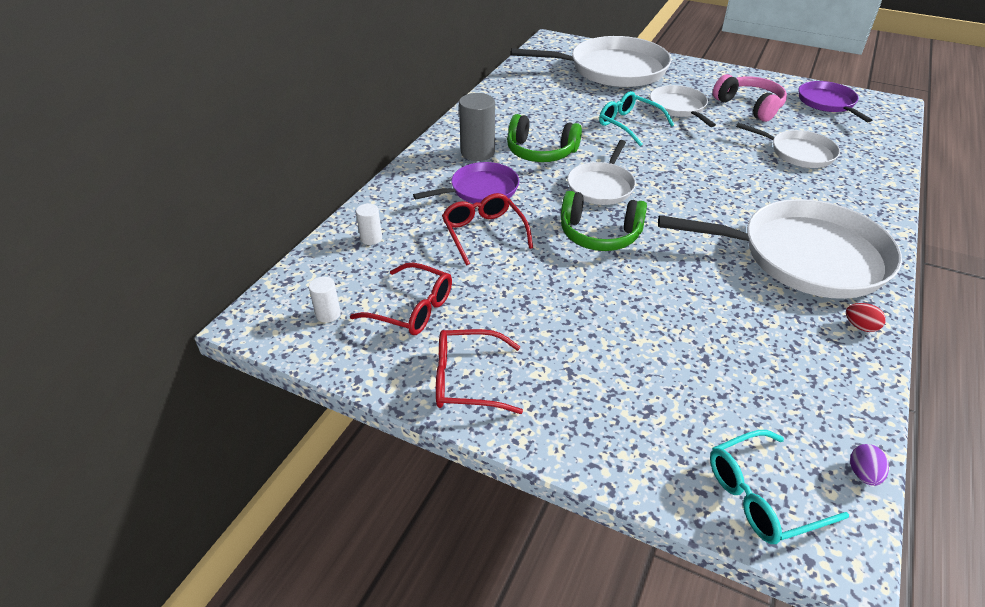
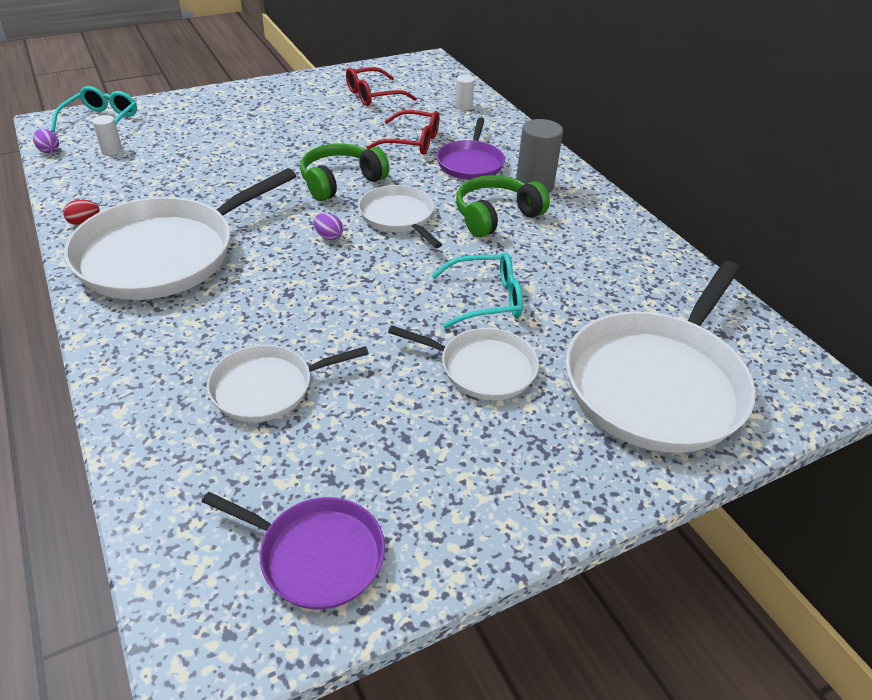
camera: 125 degrees right, 0 degrees up
white cylinder [309,277,341,323] -> white cylinder moved to [92,115,122,155]
red glasses [436,329,523,414] -> none
pink headphones [713,74,787,122] -> none
none -> purple egg [314,213,343,240]

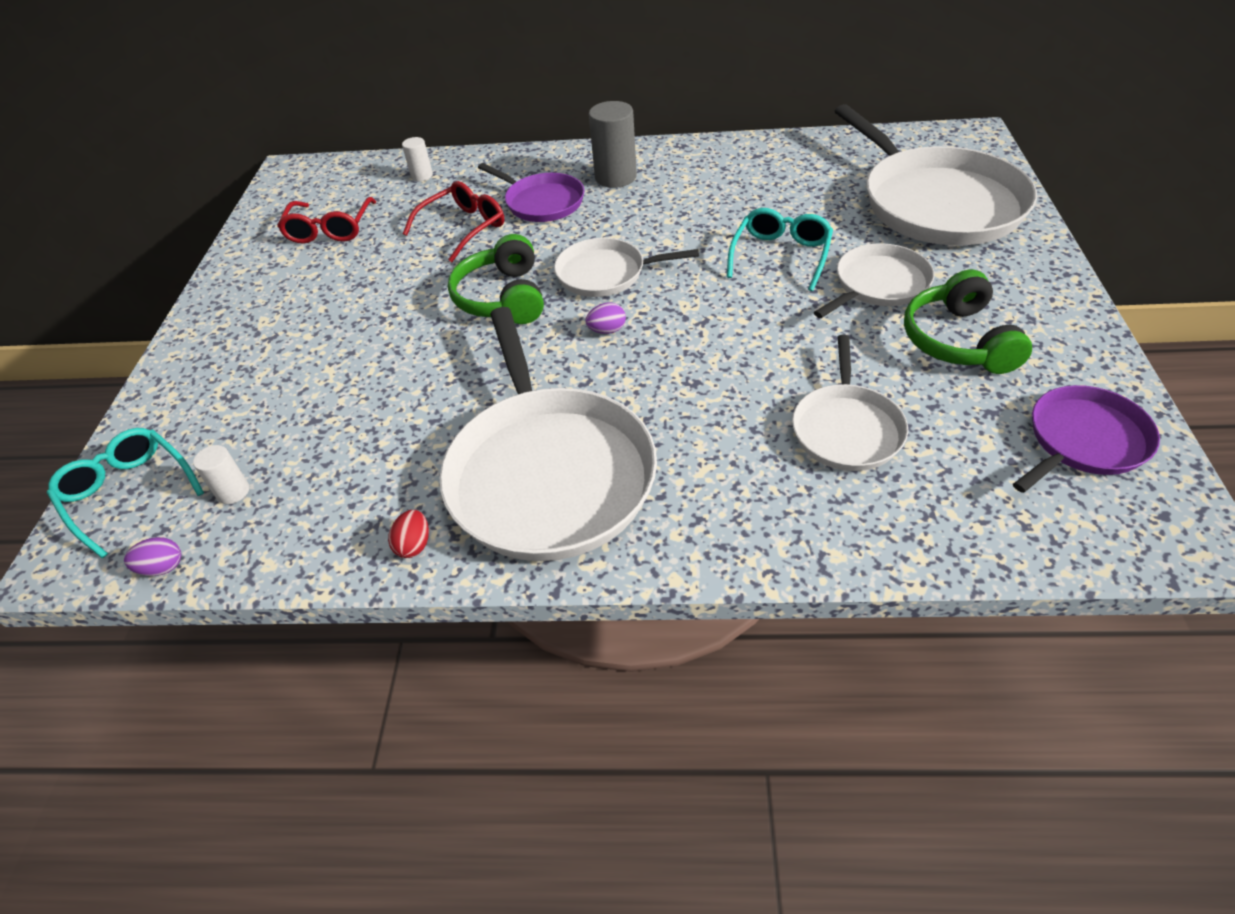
camera: 55 degrees left, 5 degrees up
green headphones [456,175,550,237] -> green headphones moved to [904,270,1032,374]

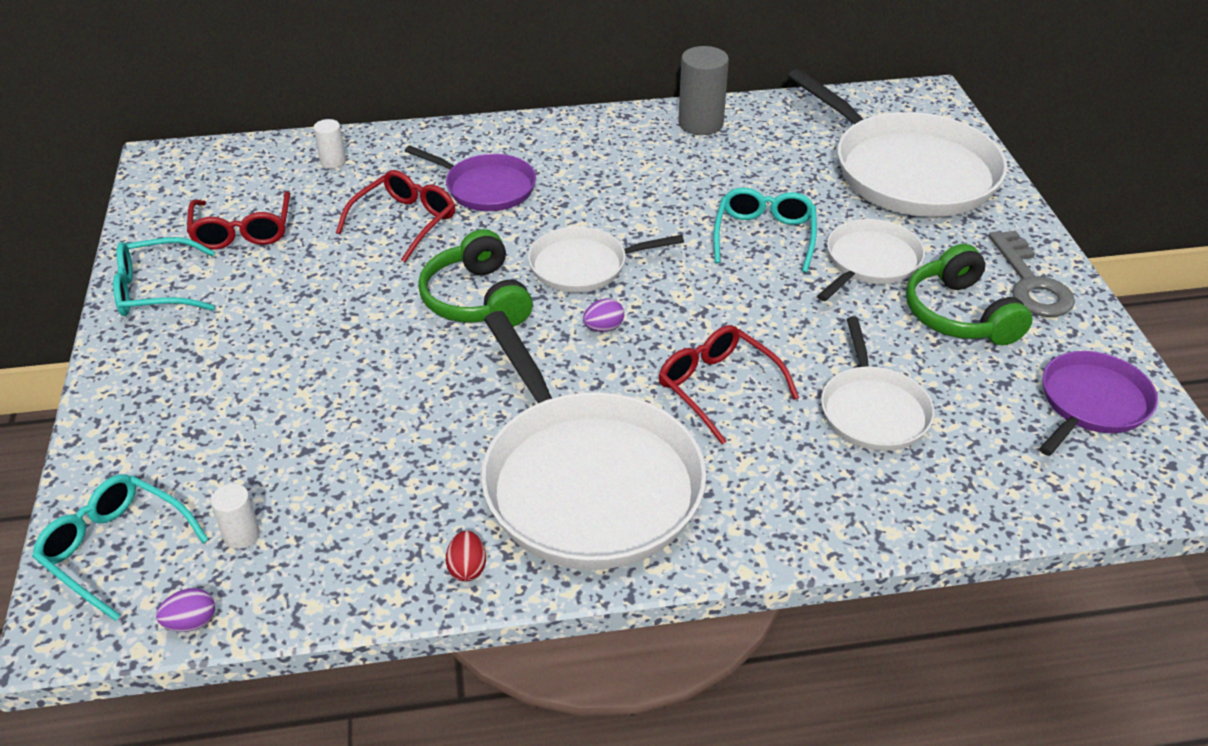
camera: 15 degrees left, 5 degrees down
grey cylinder [589,101,637,188] -> grey cylinder moved to [678,46,729,135]
none -> turquoise glasses [113,237,215,316]
none -> red glasses [659,325,799,444]
none -> grey key [989,230,1075,317]

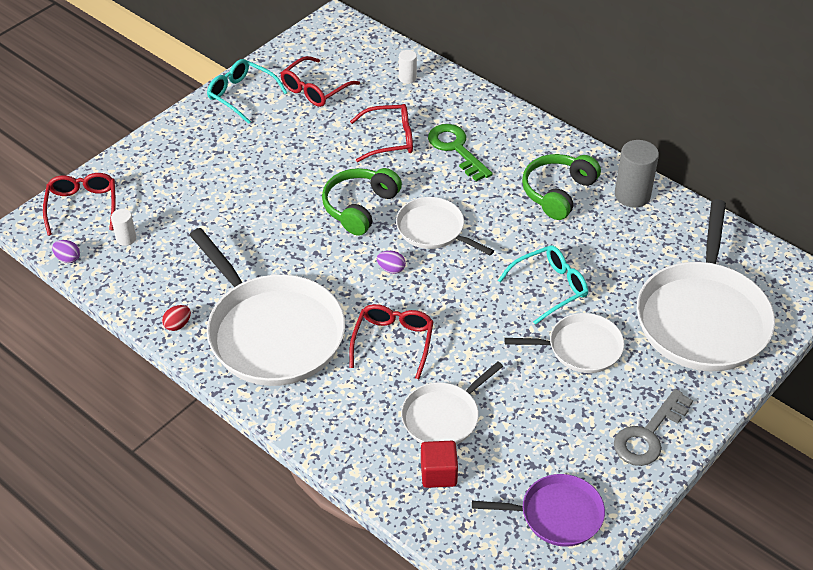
camera: 50 degrees right, 5 degrees up
turquoise glasses [32,474,209,621] -> red glasses [43,173,116,236]
purple pan [405,145,536,211] -> green key [428,124,493,182]
white pan [481,311,707,570] -> white pan turned 60 degrees counterclockwise [190,228,345,386]
green headphones [906,244,1033,345] -> green headphones moved to [522,154,601,220]
none -> red cube [421,441,458,488]

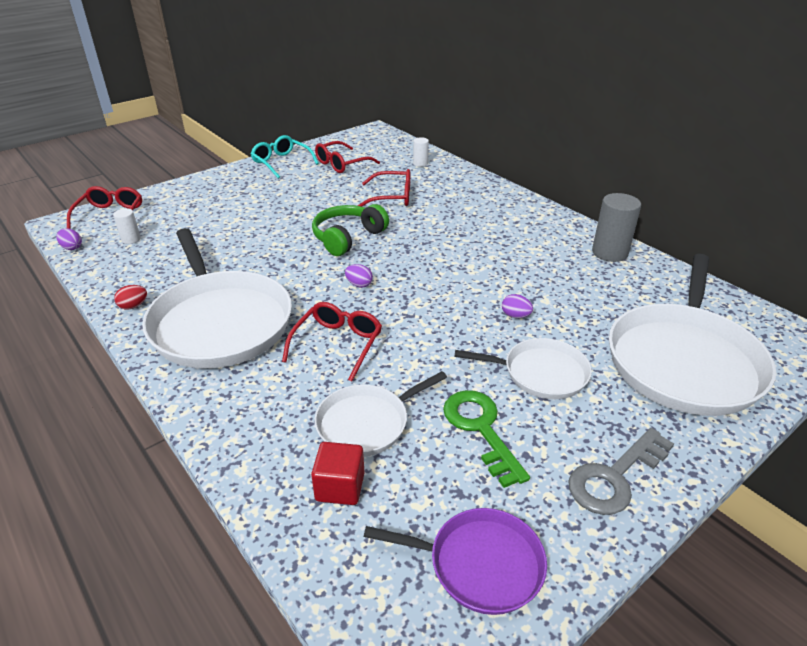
camera: 10 degrees right, 10 degrees down
white pan [396,197,494,255] -> none
green key [428,124,493,182] -> green key moved to [443,390,530,488]
turquoise glasses [498,245,588,325] -> purple egg [502,294,533,318]
green headphones [522,154,601,220] -> none

